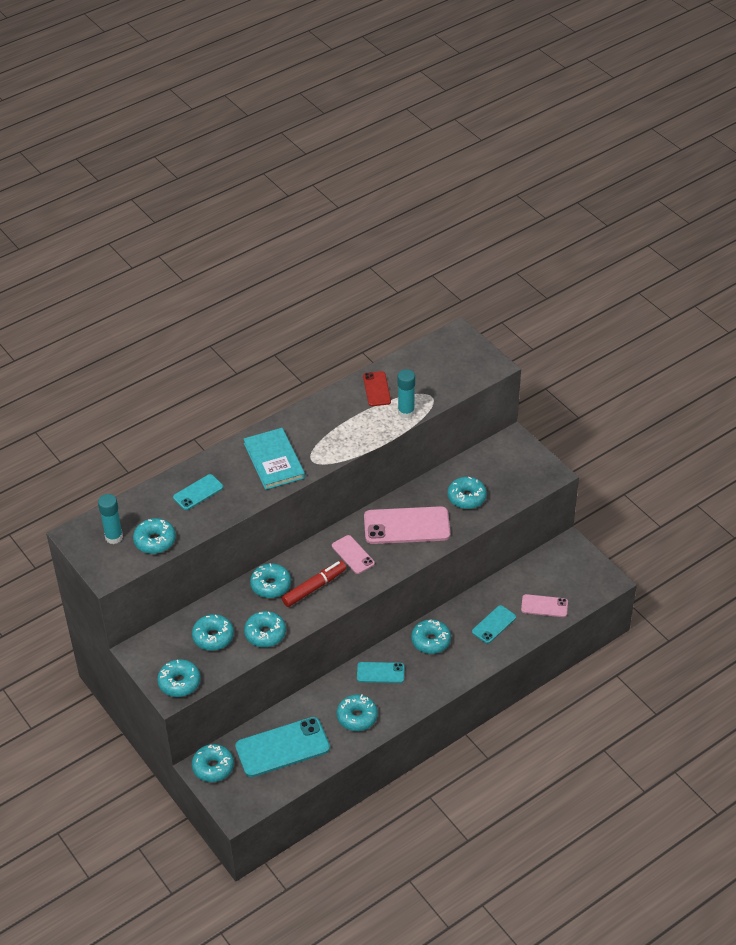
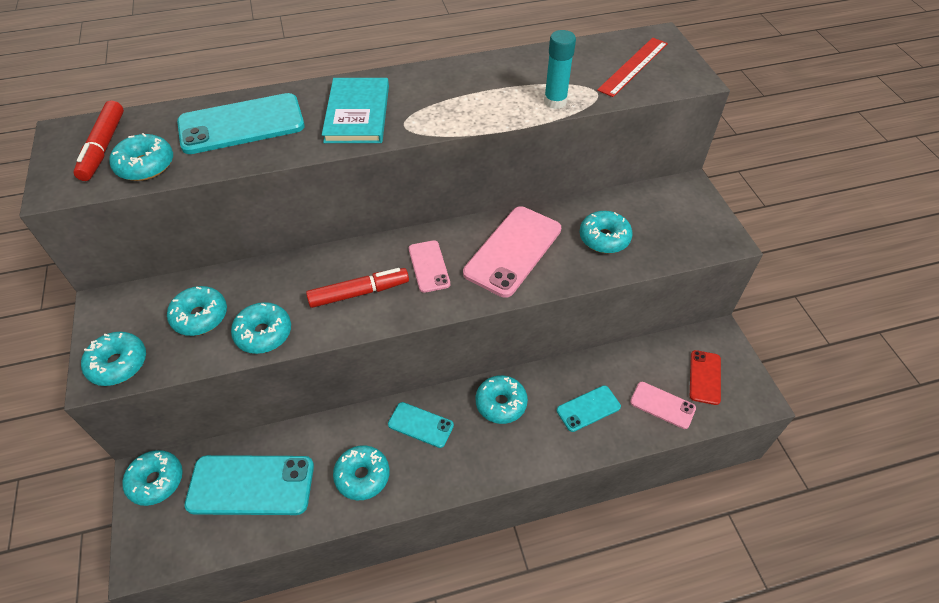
camera: 20 degrees right, 5 degrees up
turquoise glue stick [98,494,123,544] -> red marker [73,100,124,181]
turquoise phone [173,474,223,510] -> turquoise phone [177,93,305,154], size x1.82
turquoise donut [250,563,291,598] -> none
red phone [363,371,391,406] -> red phone moved to [690,350,721,405]
pink phone [364,506,450,544] -> pink phone turned 75 degrees counterclockwise [463,206,561,298]
none -> red ruler [597,38,668,97]

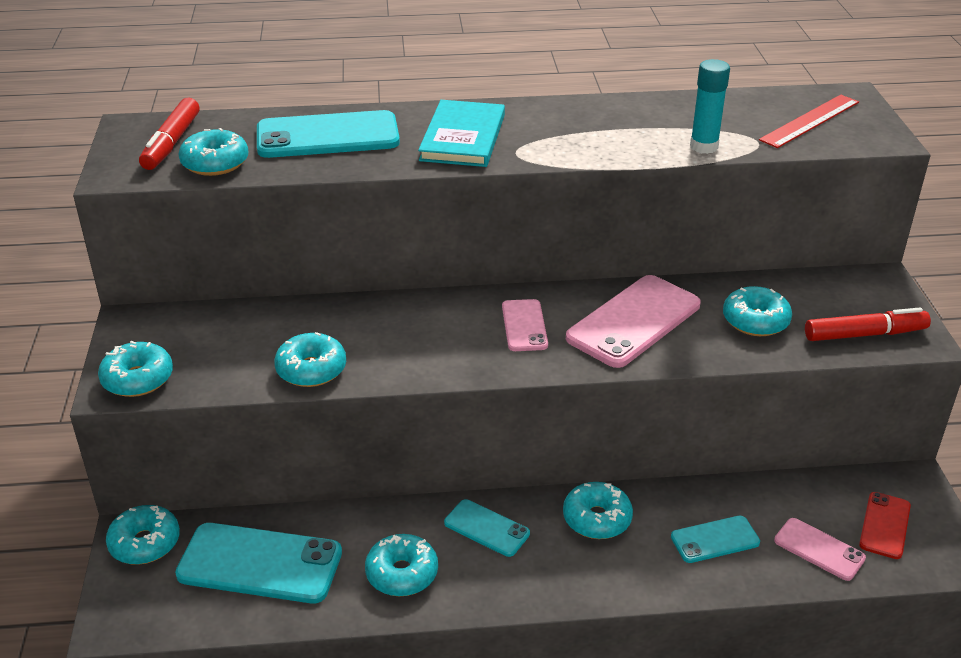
camera: 10 degrees right, 15 degrees down
turquoise donut [167,286,227,336] -> none
red marker [306,268,409,308] -> red marker moved to [805,307,931,341]

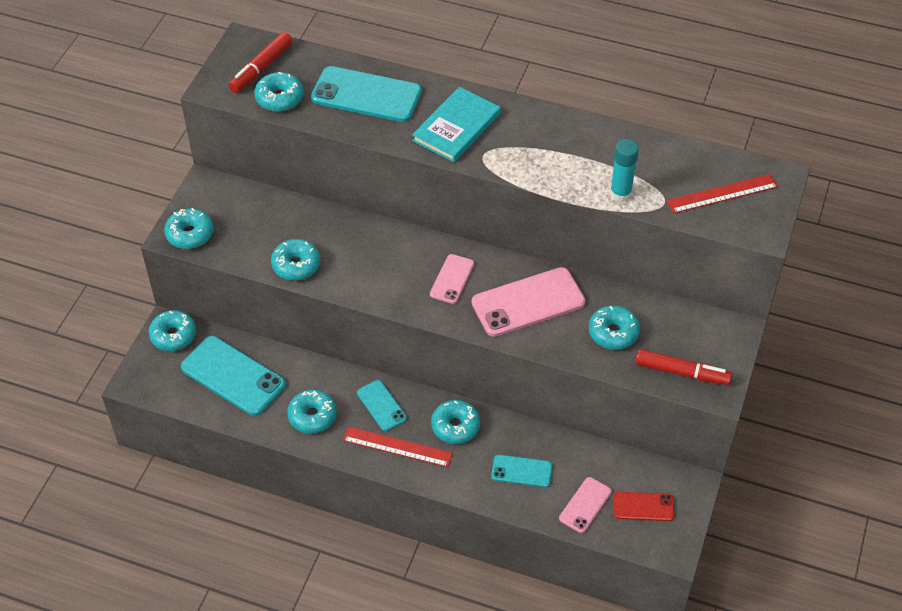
camera: 25 degrees right, 15 degrees up
pink phone [774,518,866,581] -> pink phone turned 60 degrees clockwise [559,477,612,533]
red phone [859,492,911,559] -> red phone turned 45 degrees clockwise [614,492,674,521]
none -> red ruler [343,426,453,467]

